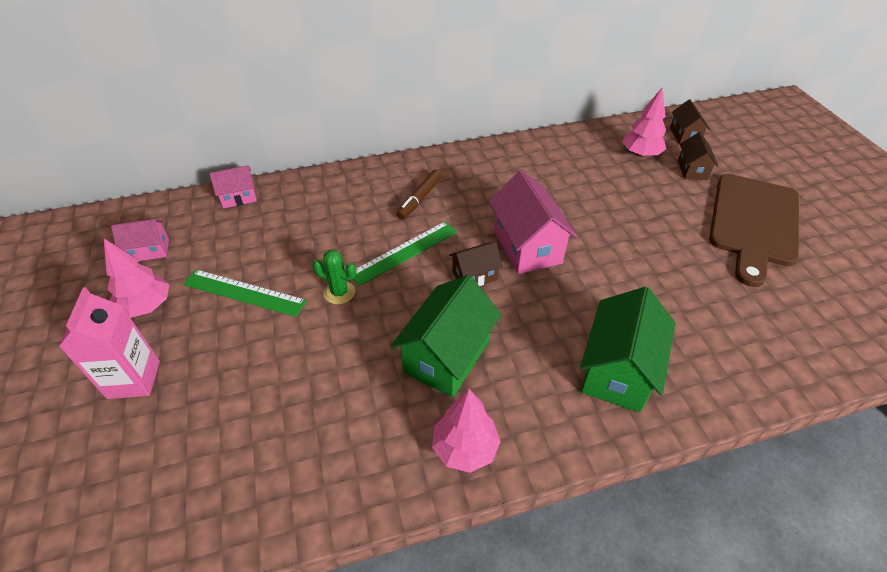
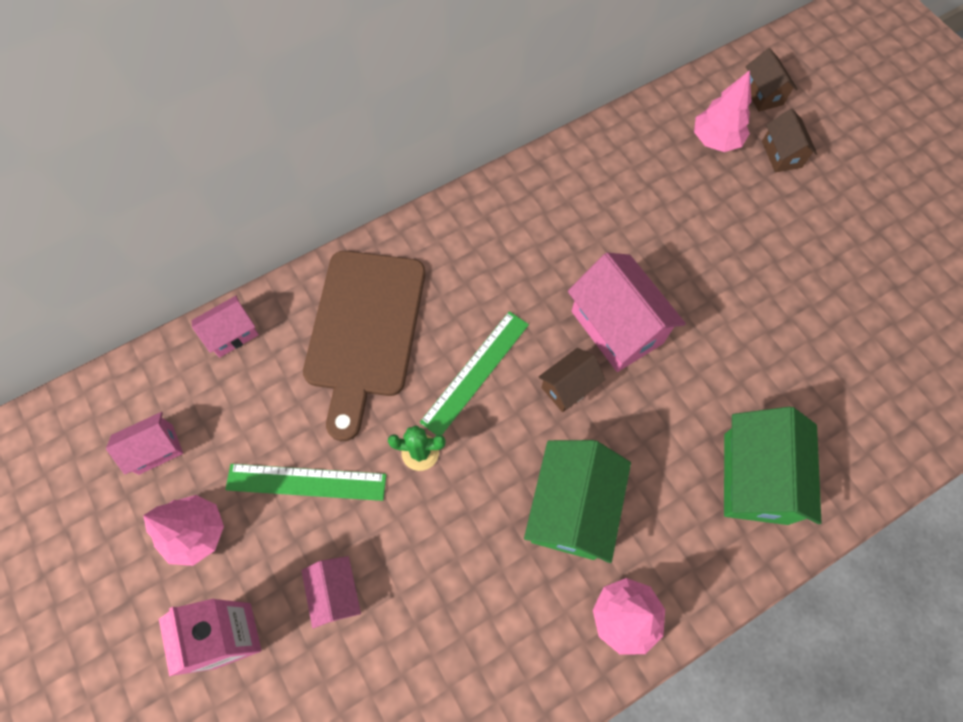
camera: 15 degrees left, 20 degrees up
brown marker [397,170,442,220] -> none
brown cutting board [709,174,799,287] -> brown cutting board moved to [303,251,425,441]
none -> pink house [301,556,361,629]

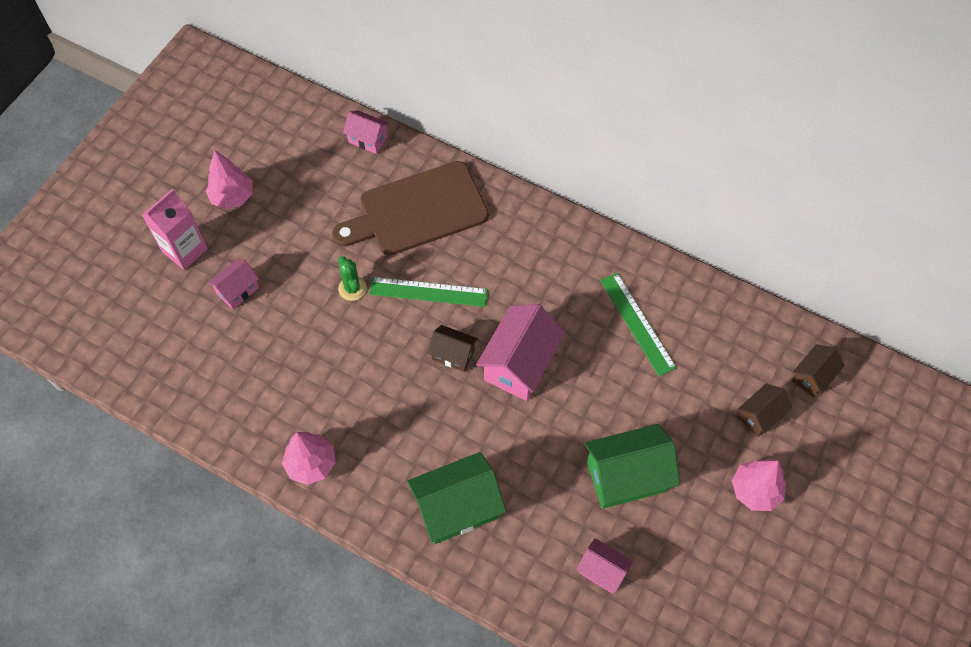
camera: 60 degrees right, 5 degrees down
pink house [106,412,183,475] -> pink house moved to [576,538,633,594]
green ruler [225,464,386,501] -> green ruler moved to [600,273,677,376]
green house [524,440,631,563] -> green house moved to [584,424,680,509]
pink tree [694,70,752,152] -> pink tree moved to [732,459,786,511]

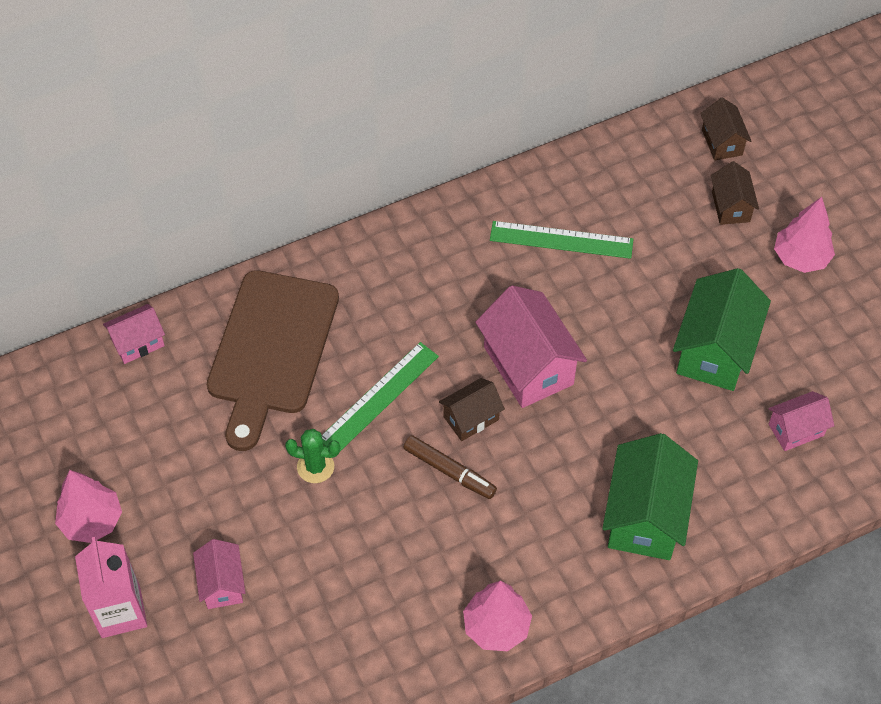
camera: 55 degrees left, 5 degrees down
none -> brown marker [404,435,497,499]

